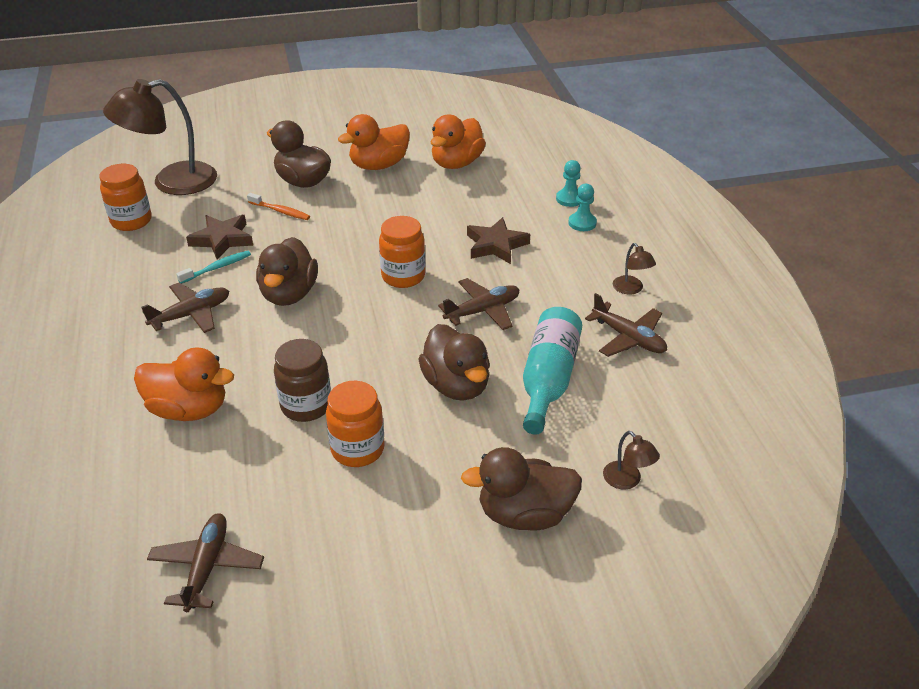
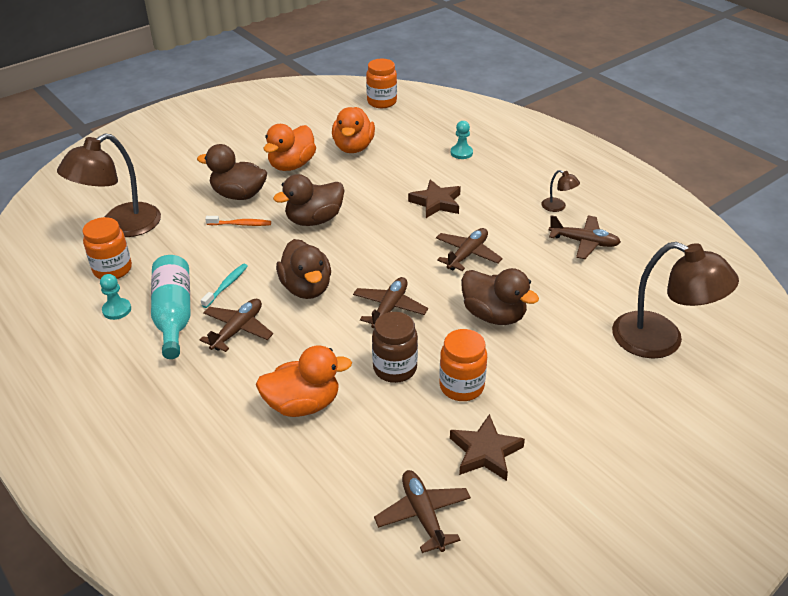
camera: 25 degrees left, 0 degrees up
brown star [186,215,253,259] -> brown star moved to [450,414,525,481]
orange jar [379,216,425,288] -> orange jar moved to [366,59,397,108]
brown duck [461,447,582,531] -> brown duck moved to [273,174,344,226]
turquoise bottle [523,307,582,435] -> turquoise bottle moved to [151,255,191,359]
turquoise pawn [568,184,597,231] -> turquoise pawn moved to [100,274,131,320]
brown lamp [603,431,660,490] -> brown lamp [612,242,739,358], size x2.35
none -> brown plane [353,277,428,328]

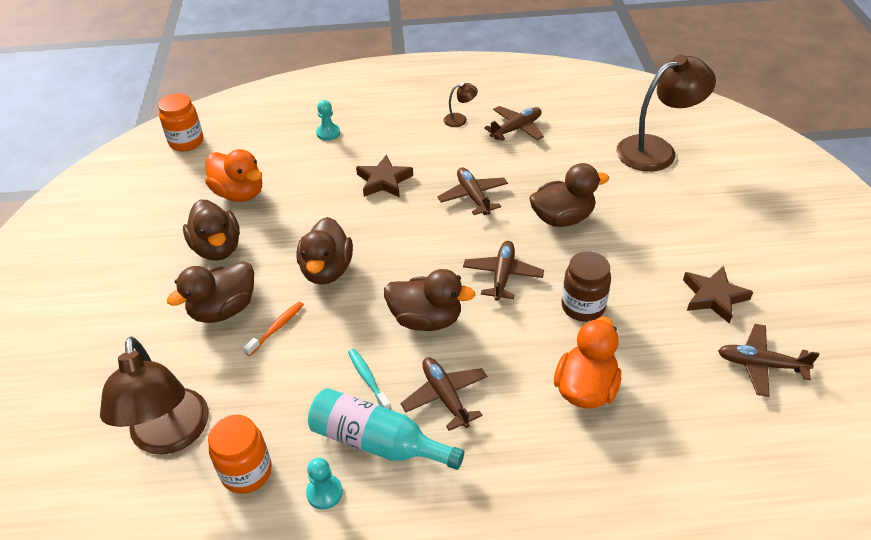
camera: 55 degrees left, 5 degrees up
orange duck [264,124,316,171] -> brown duck [183,199,240,261]
brown plane [353,277,428,328] -> brown plane turned 45 degrees clockwise [463,241,544,301]
orange jar [439,329,487,401] -> none

